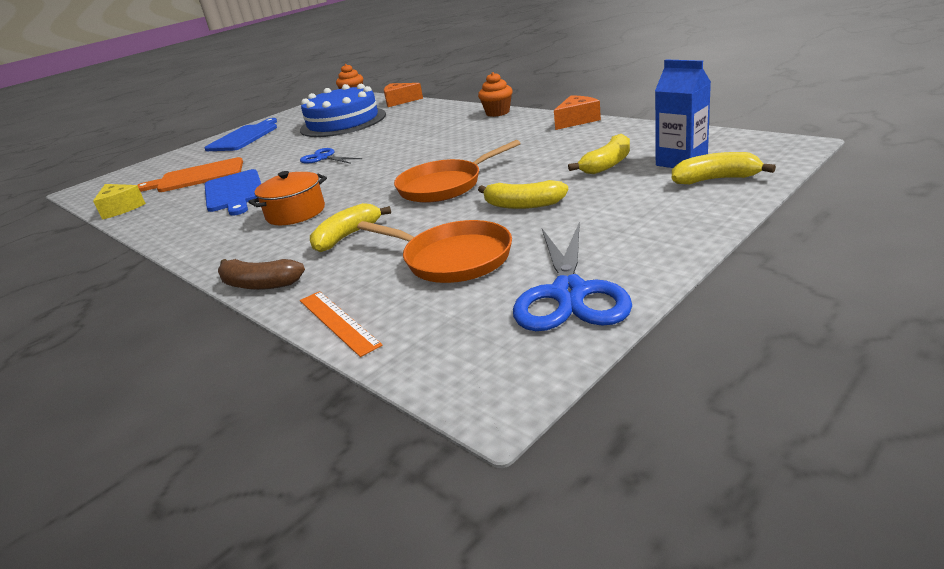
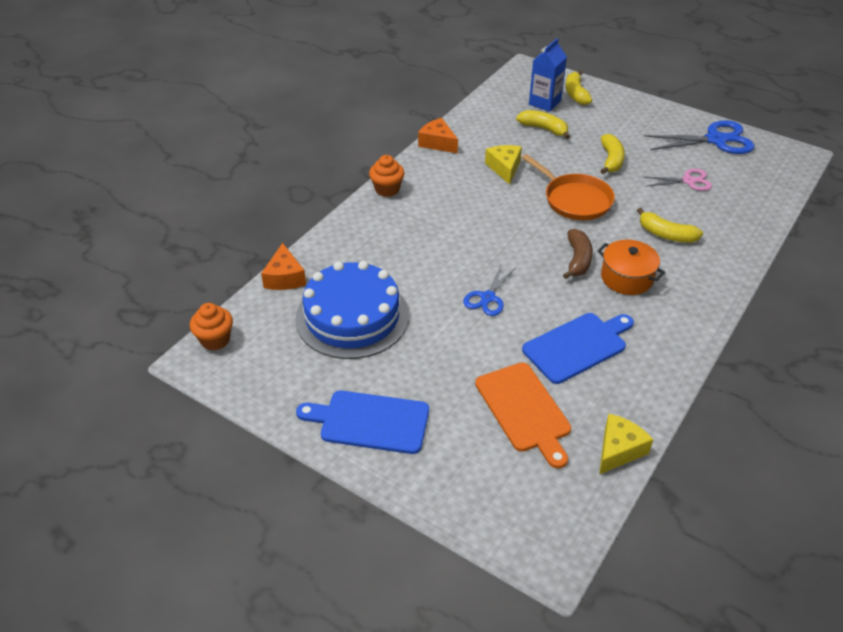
camera: 105 degrees left, 15 degrees up
brown banana [218,259,305,290] -> brown banana moved to [563,229,593,279]
orange ruler [300,291,383,357] -> none
orange pan [357,220,512,283] -> pink scissors [644,169,712,191]
none -> yellow cheese [485,145,522,185]

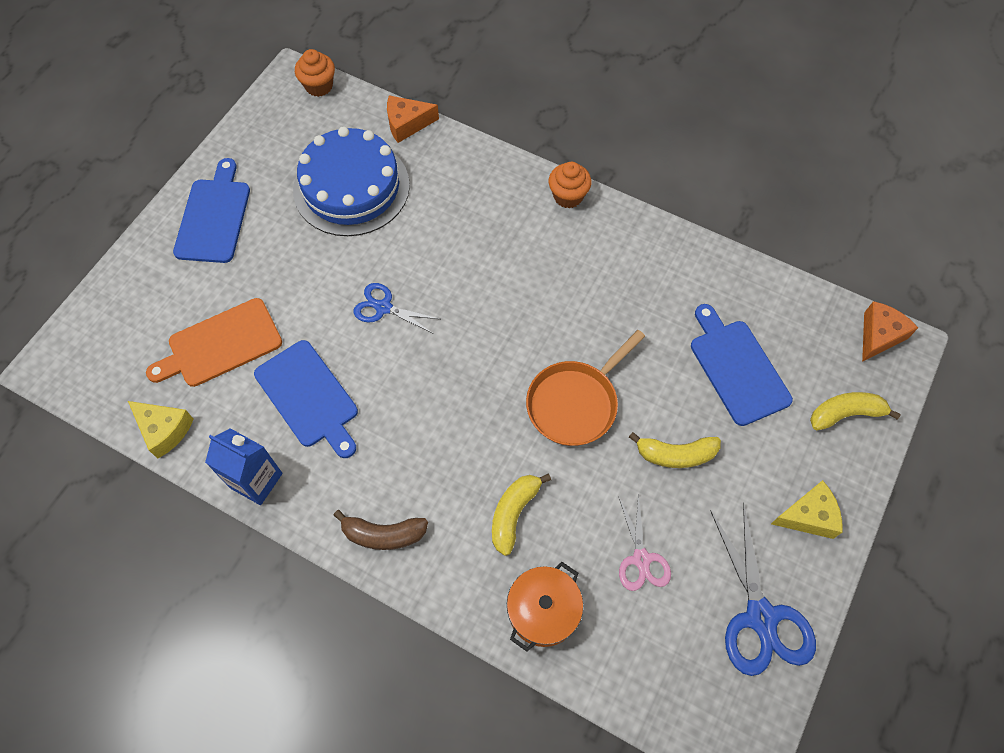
camera: 85 degrees right, 20 degrees up
orange cheese [418,118,458,153] -> orange cheese moved to [862,301,918,362]
yellow cheese [485,145,522,185] -> yellow cheese moved to [771,480,842,539]
yellow banana [516,110,570,139] -> blue cutting board [691,304,793,426]
blue carton [529,38,567,112] -> blue carton moved to [205,428,283,505]
brown banana [563,229,593,279] -> brown banana moved to [334,510,428,550]
orange pot [597,240,665,295] -> orange pot moved to [507,562,583,652]

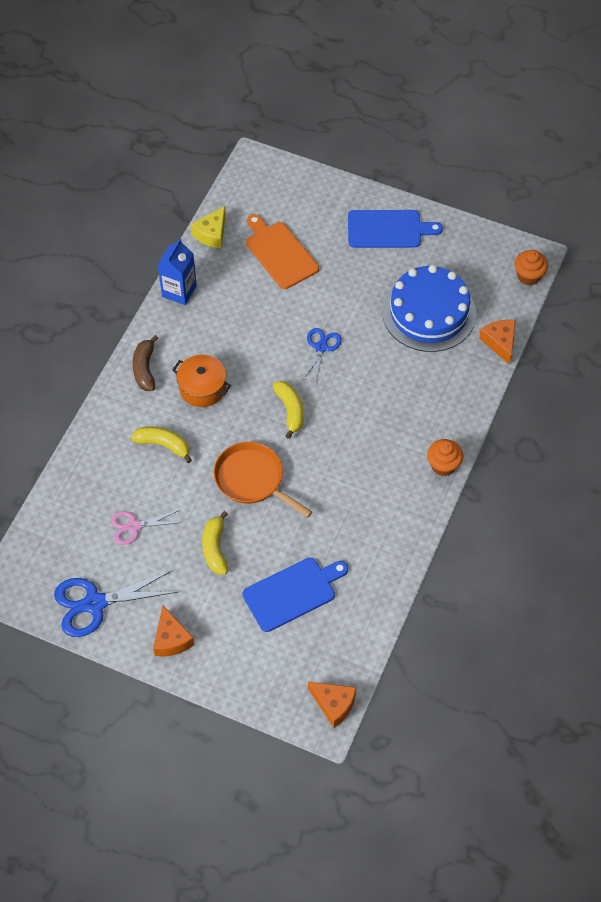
camera: 85 degrees right, 5 degrees down
blue cutting board [254,340,358,458] -> none
orange pot [507,562,583,652] -> orange pot moved to [172,355,231,407]
yellow cheese [771,480,842,539] -> orange cheese [153,606,194,657]
yellow banana [810,392,901,431] -> yellow banana moved to [273,381,304,439]

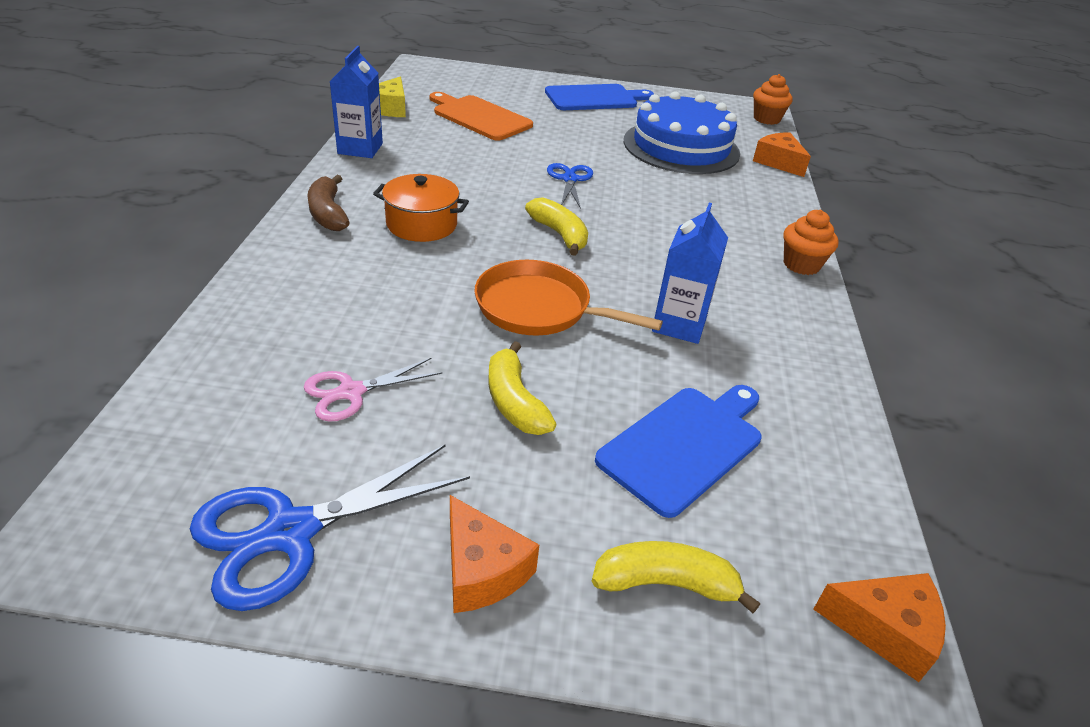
camera: 20 degrees left, 20 degrees down
yellow banana [131,427,192,463] -> yellow banana moved to [592,541,760,613]
none -> blue carton [652,202,728,344]

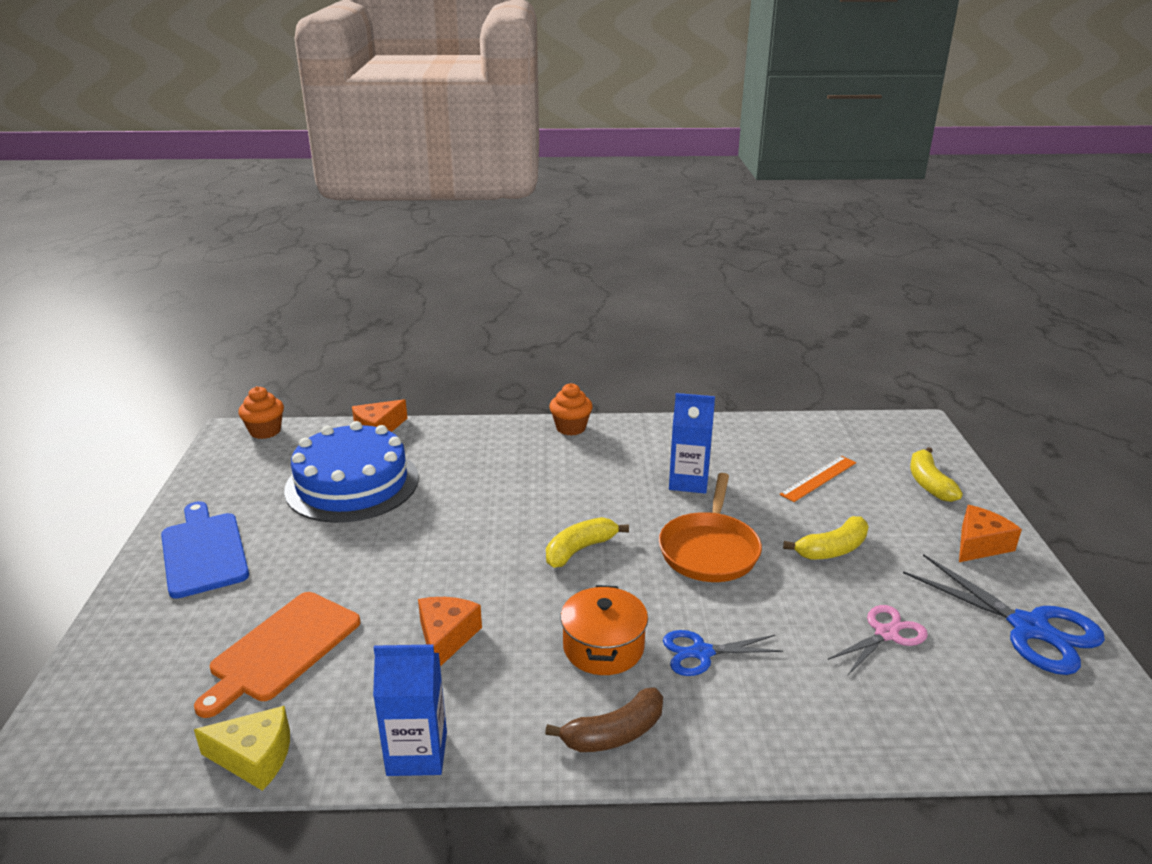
camera: 95 degrees left, 10 degrees down
pink scissors [303,358,442,422] -> pink scissors turned 90 degrees counterclockwise [828,605,928,675]
blue scissors [547,163,593,209] -> blue scissors moved to [663,630,783,676]
blue cutting board [595,385,762,518] -> orange ruler [779,456,856,502]
orange cheese [813,573,946,682] -> orange cheese moved to [418,597,482,667]

